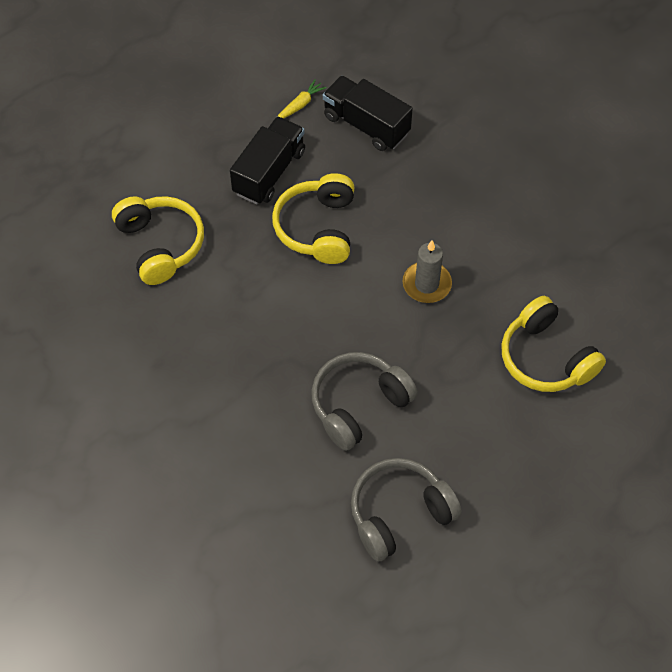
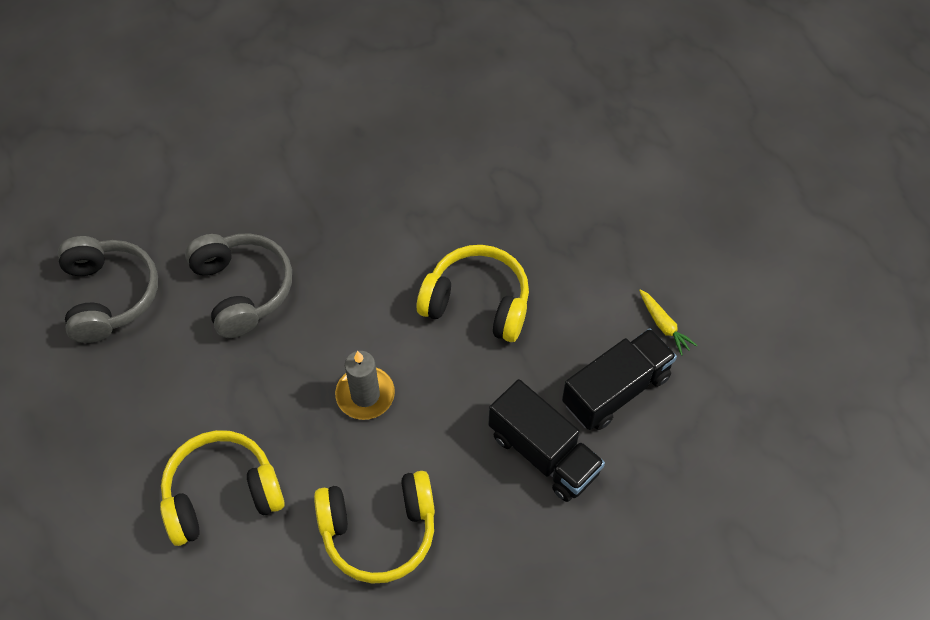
camera: 105 degrees right, 0 degrees up
yellow headphones [112,196,204,285] -> yellow headphones moved to [314,471,435,584]
black truck [230,116,305,205] -> black truck moved to [489,379,605,502]

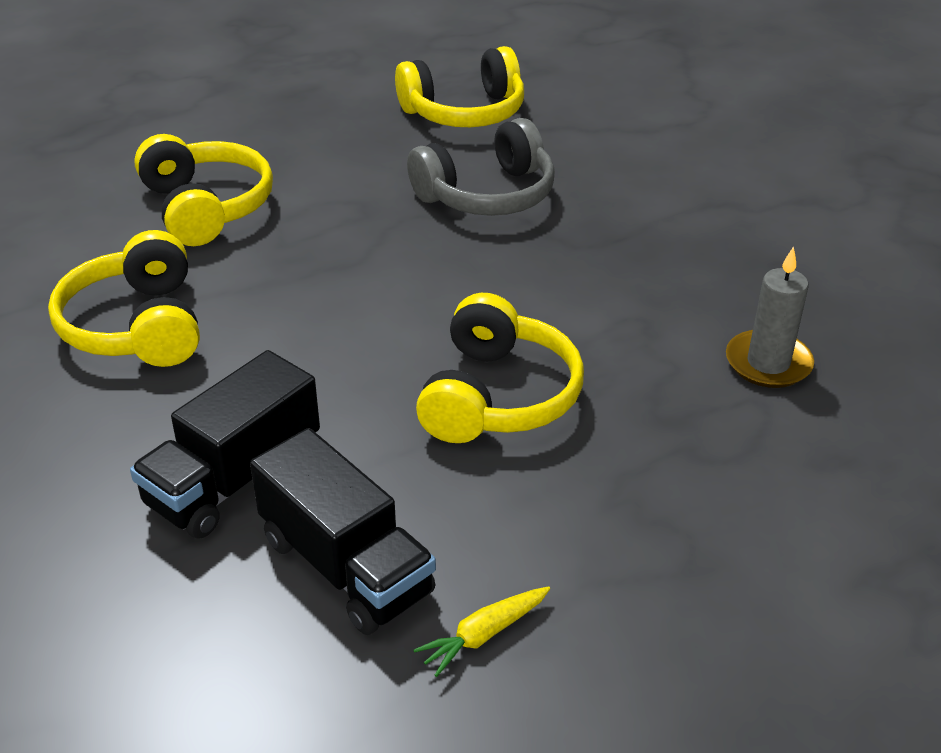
camera: 85 degrees right, 20 degrees down
grey headphones [58,236,158,343] -> yellow headphones [395,46,524,127]
grey candle [335,351,395,420] -> grey candle moved to [726,246,814,388]

